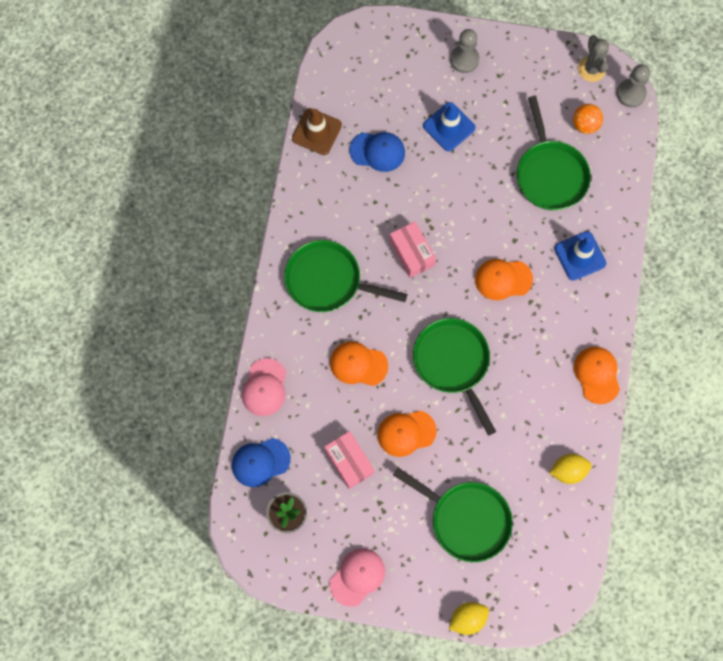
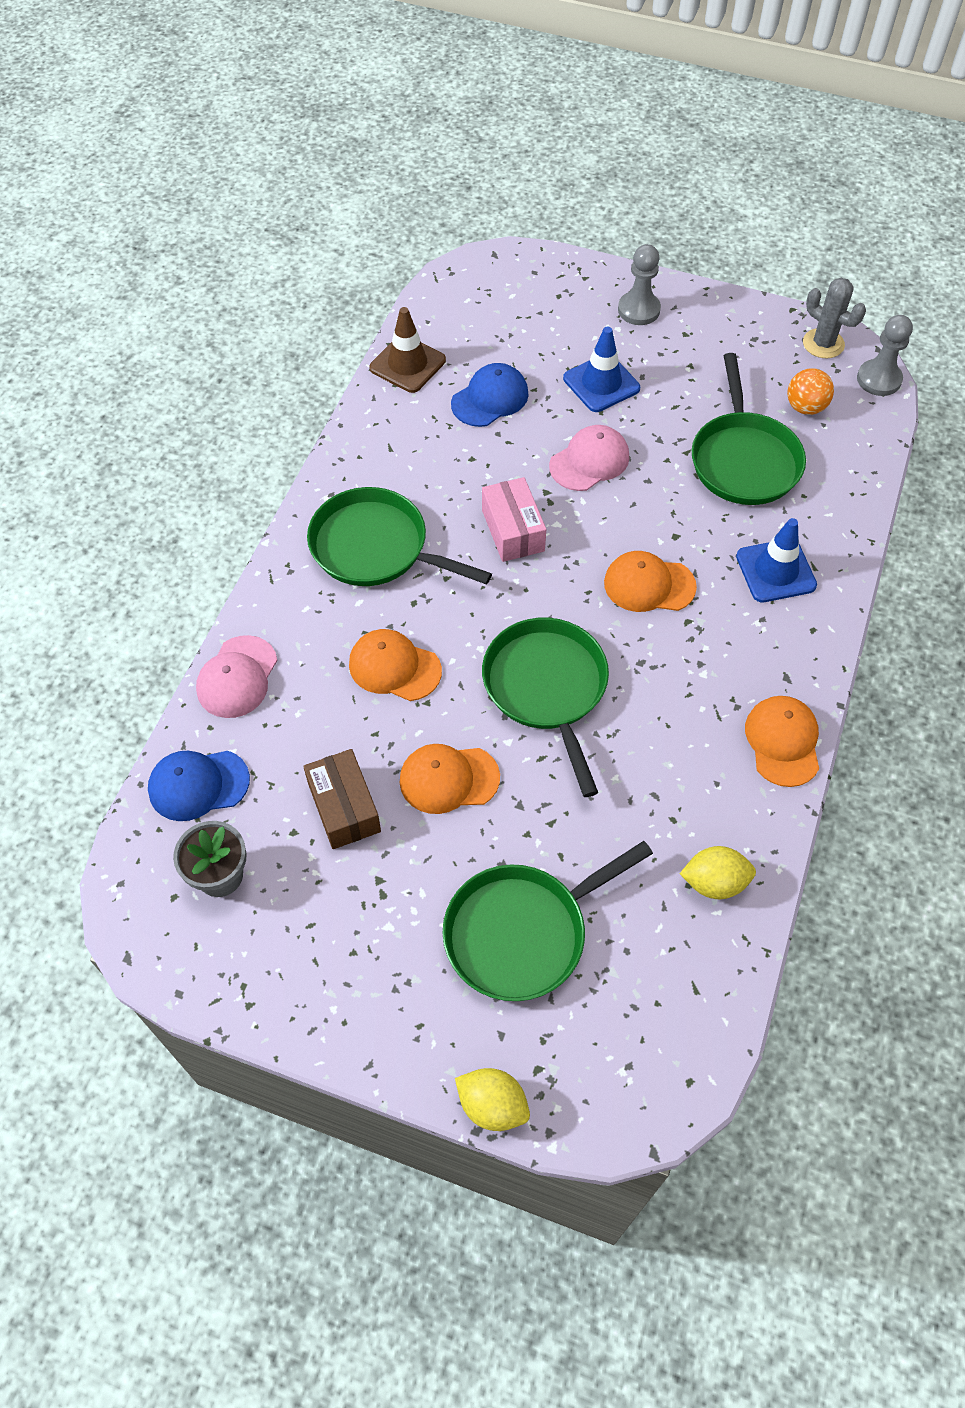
camera: 10 degrees right, 15 degrees down
pink box [324,431,374,489] -> brown box [303,749,381,849]
pink cap [330,548,385,607] -> pink cap moved to [549,425,629,491]
blue cap [349,132,405,172] -> blue cap turned 60 degrees counterclockwise [451,363,529,427]
green pan [393,468,513,562] -> green pan turned 105 degrees clockwise [442,841,653,1001]
yellow lemon [449,602,489,635] -> yellow lemon turned 45 degrees clockwise [455,1068,530,1131]
grey cactus [578,35,609,82] -> grey cactus turned 45 degrees counterclockwise [803,278,866,358]

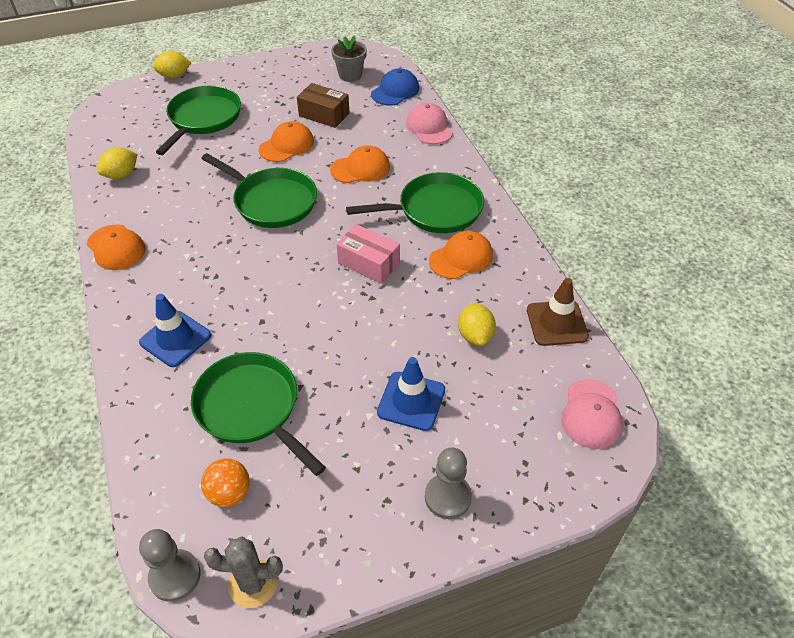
camera: 140 degrees right, 10 degrees down
blue cap [451,363,529,427] -> yellow lemon [458,303,496,346]
pink cap [549,425,629,491] -> pink cap moved to [561,379,623,449]
orange cap [604,551,697,612] -> orange cap moved to [429,231,493,279]

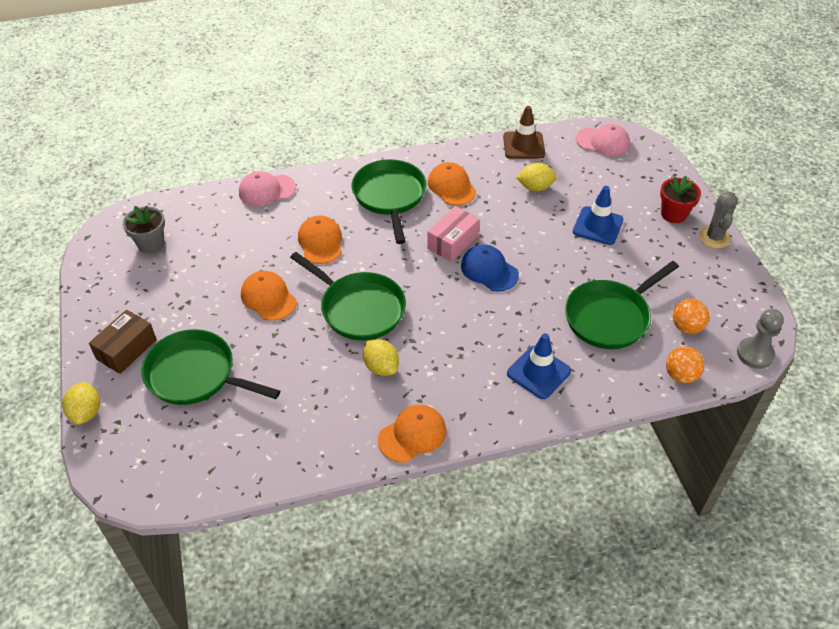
camera: 85 degrees left, 0 degrees up
yellow lemon [97,147,137,179] -> yellow lemon moved to [363,339,399,376]
green pan [201,153,317,228] -> green pan turned 90 degrees clockwise [290,252,406,341]
grey cactus [204,537,283,608] -> grey cactus moved to [699,192,738,248]
brown box [297,83,350,128] -> brown box moved to [89,310,157,374]
blue cap [371,68,419,105] -> blue cap moved to [461,244,519,291]
grey pawn [425,448,472,519] -> red flower pot [660,176,701,223]
none -> orange ball [666,346,704,383]

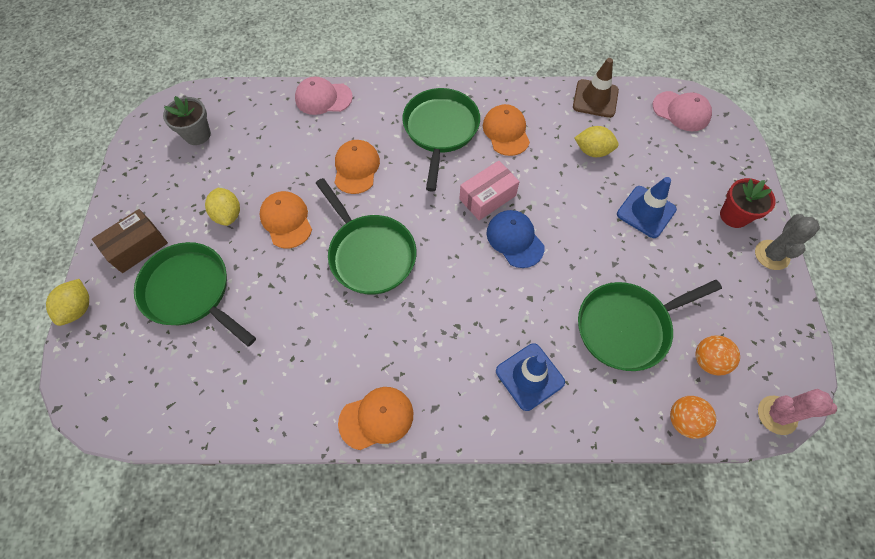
camera: 15 degrees right, 15 degrees up
yellow lemon [363,339,399,376] -> yellow lemon moved to [205,188,240,226]
grey pawn [737,309,784,369] -> pink cactus [758,389,837,435]

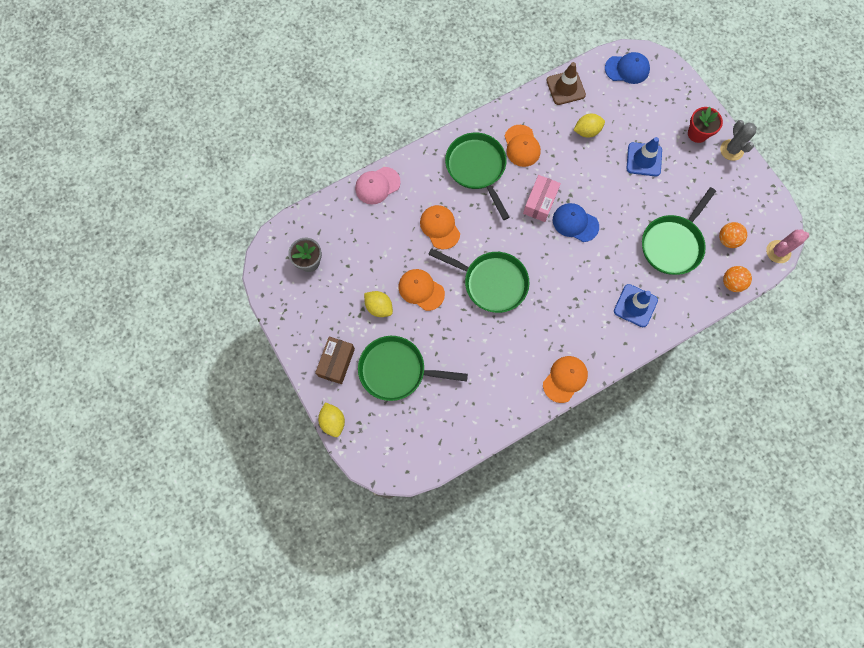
camera: 30 degrees left, 10 degrees up
orange cap [483,104,530,156] -> orange cap turned 150 degrees counterclockwise [505,125,541,167]
pink cap [653,91,712,131] -> blue cap [605,52,650,84]

